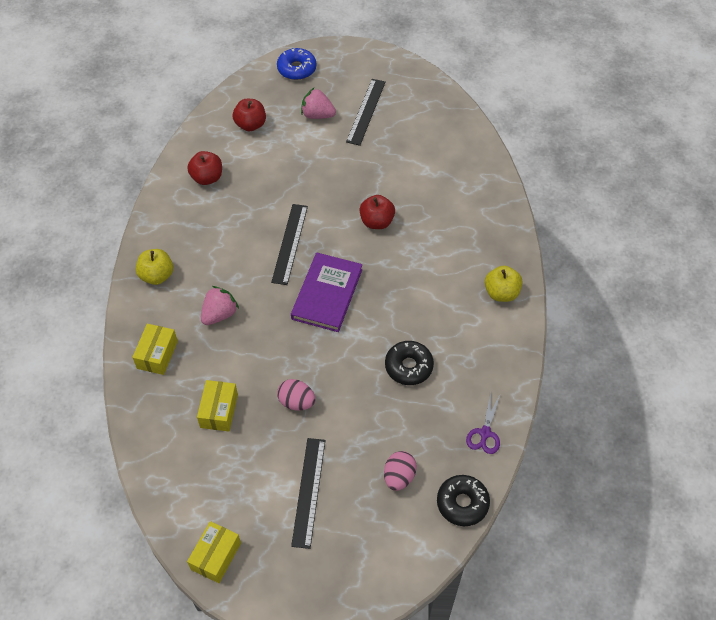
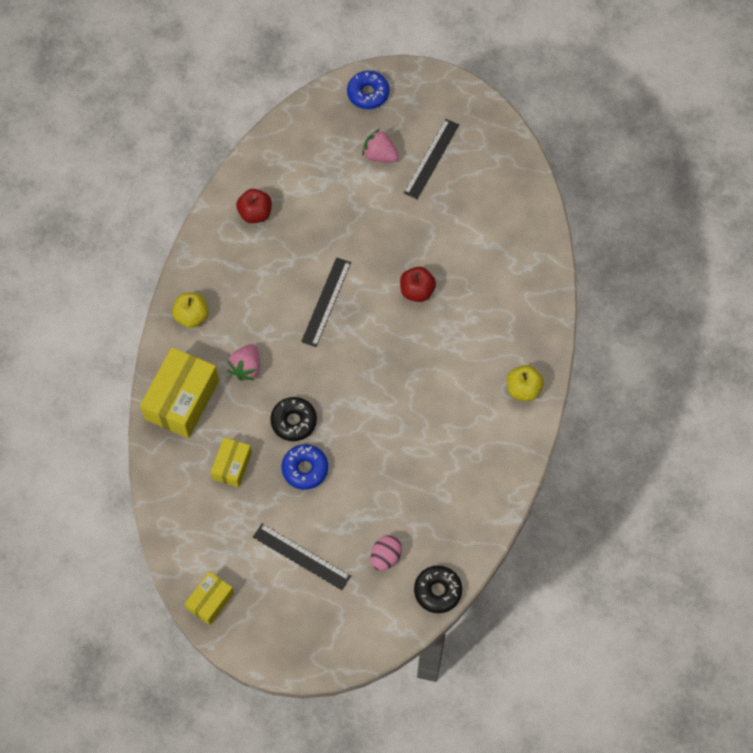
camera: 10 degrees right, 10 degrees up
yellow box [132,324,178,375] -> yellow box [140,347,219,438], size x1.78
pink strawberry [201,286,239,325] -> pink strawberry turned 150 degrees clockwise [227,344,260,380]
red apple [233,99,266,131] -> none
pink egg [277,379,315,410] -> blue donut [282,444,328,490]
purple book [291,253,362,332] -> none
black ruler [291,438,326,549] -> black ruler turned 75 degrees counterclockwise [253,524,351,590]
black donut [385,341,434,385] -> black donut moved to [270,397,317,441]
purple scissors [466,393,501,454] -> none

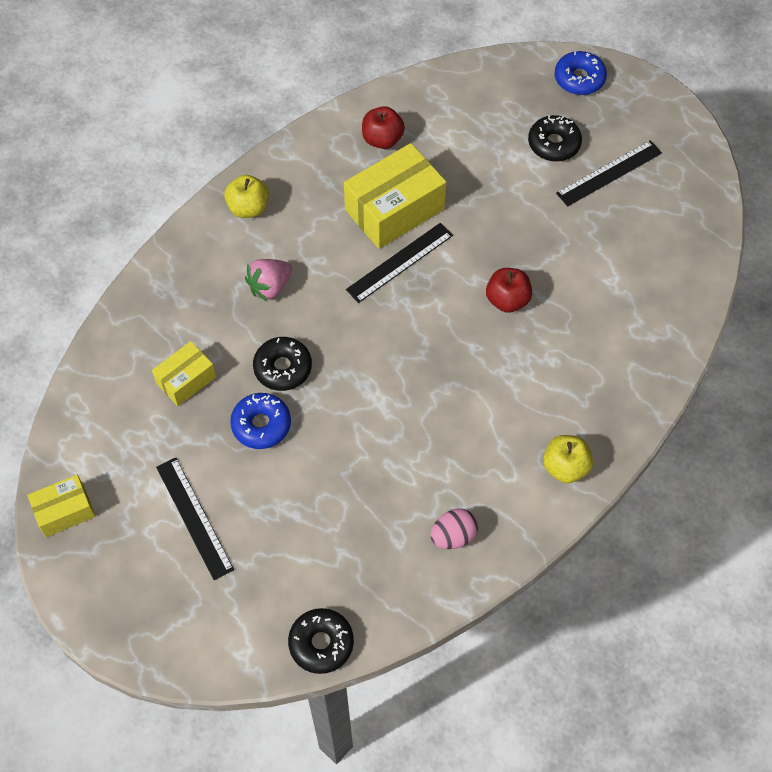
camera: 30 degrees right, 5 degrees down
yellow box [140,347,219,438] -> yellow box moved to [344,143,446,249]
pink strawberry [362,129,399,163] -> black donut [528,115,582,162]
pink egg [371,535,402,571] -> pink egg moved to [430,508,478,549]

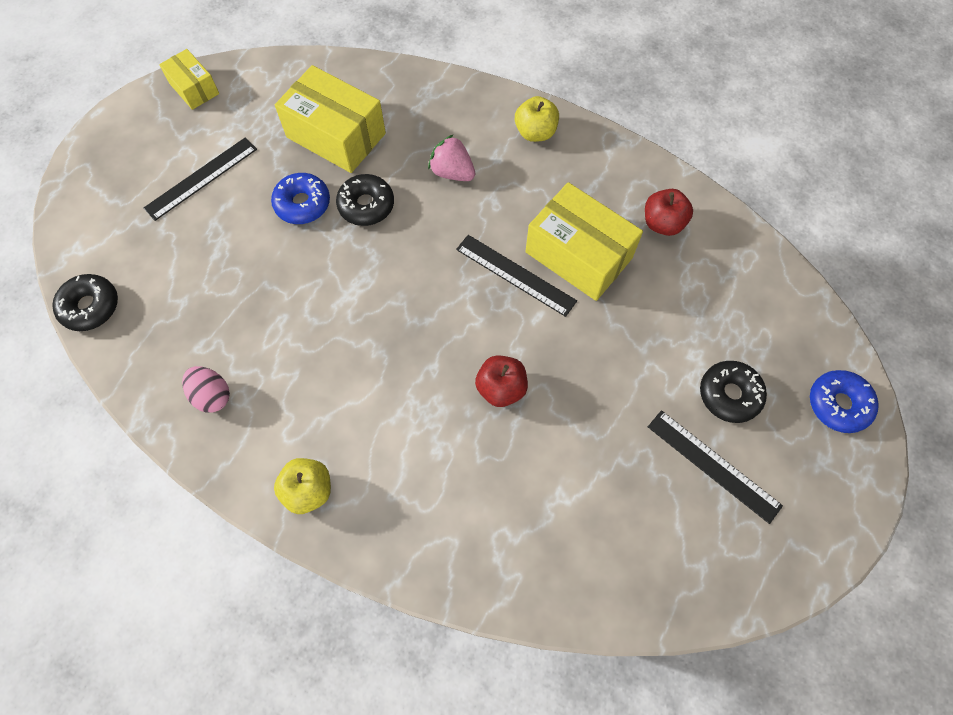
camera: 75 degrees right, 5 degrees up
yellow box [152,341,216,406] -> yellow box [275,65,386,173], size x1.78

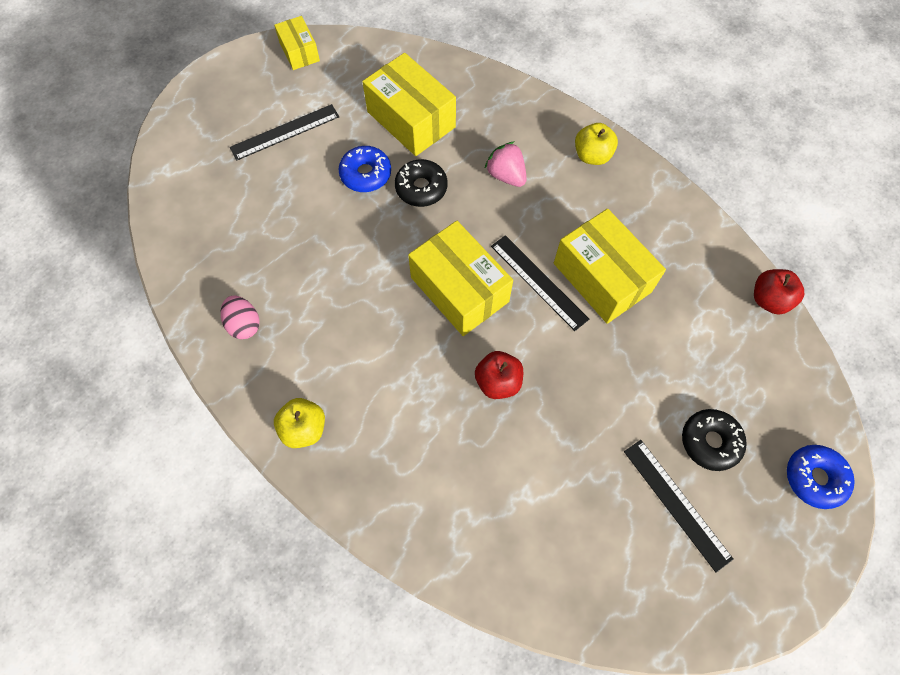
camera: 15 degrees right, 0 degrees up
black donut [52,274,118,331] -> none
red apple [645,189,693,236] -> red apple moved to [754,269,804,314]
none -> yellow box [408,221,513,336]

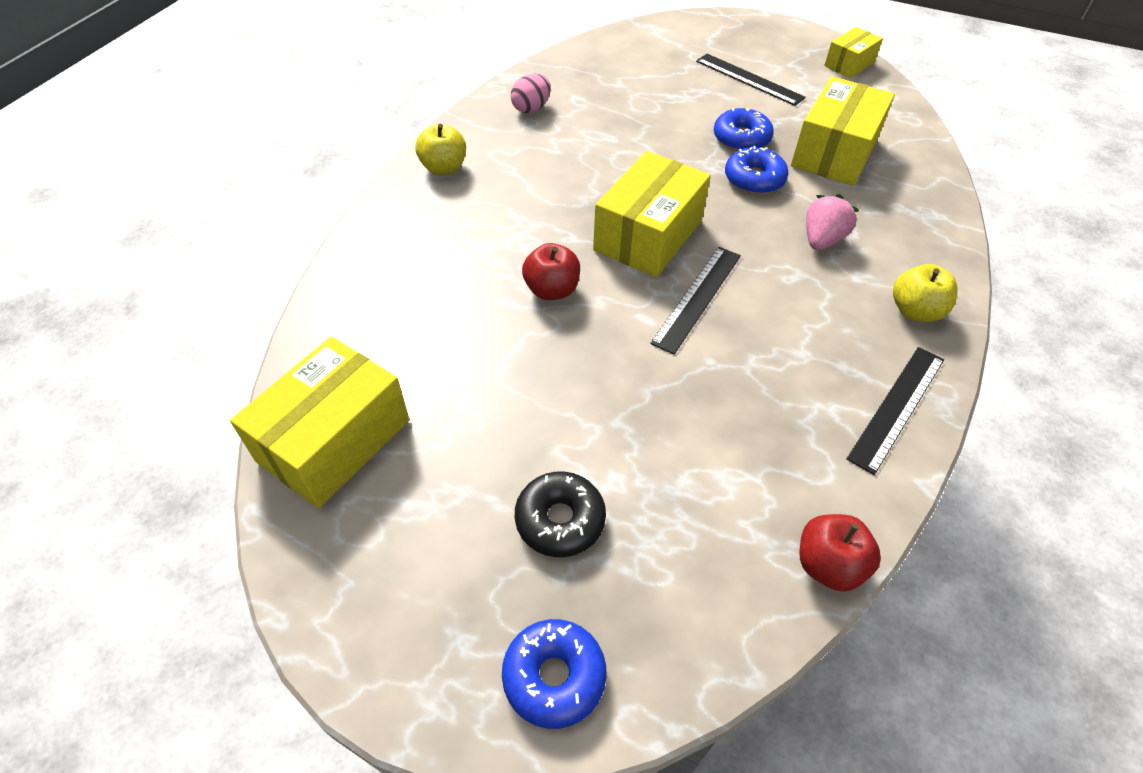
camera: 70 degrees right, 15 degrees down
black donut [395,159,447,207] -> blue donut [725,146,788,194]
yellow box [554,209,666,324] -> yellow box moved to [230,337,409,508]
black ruler [624,440,733,573] -> black ruler moved to [846,347,944,475]

